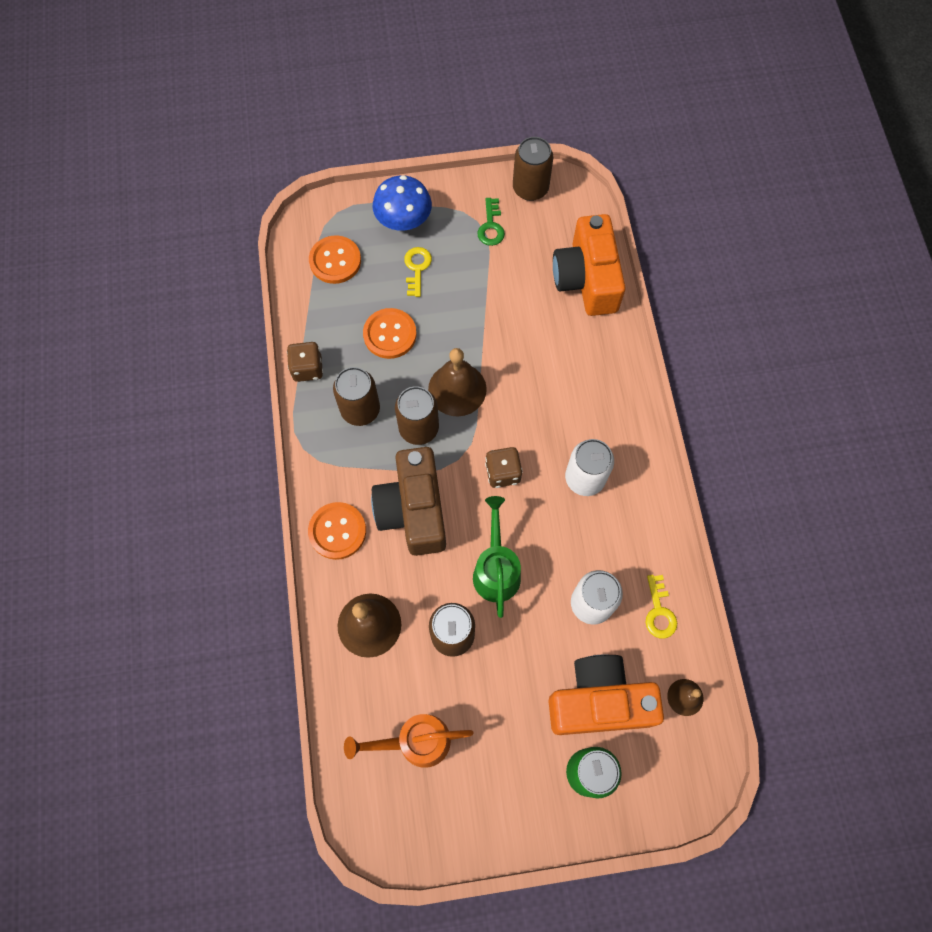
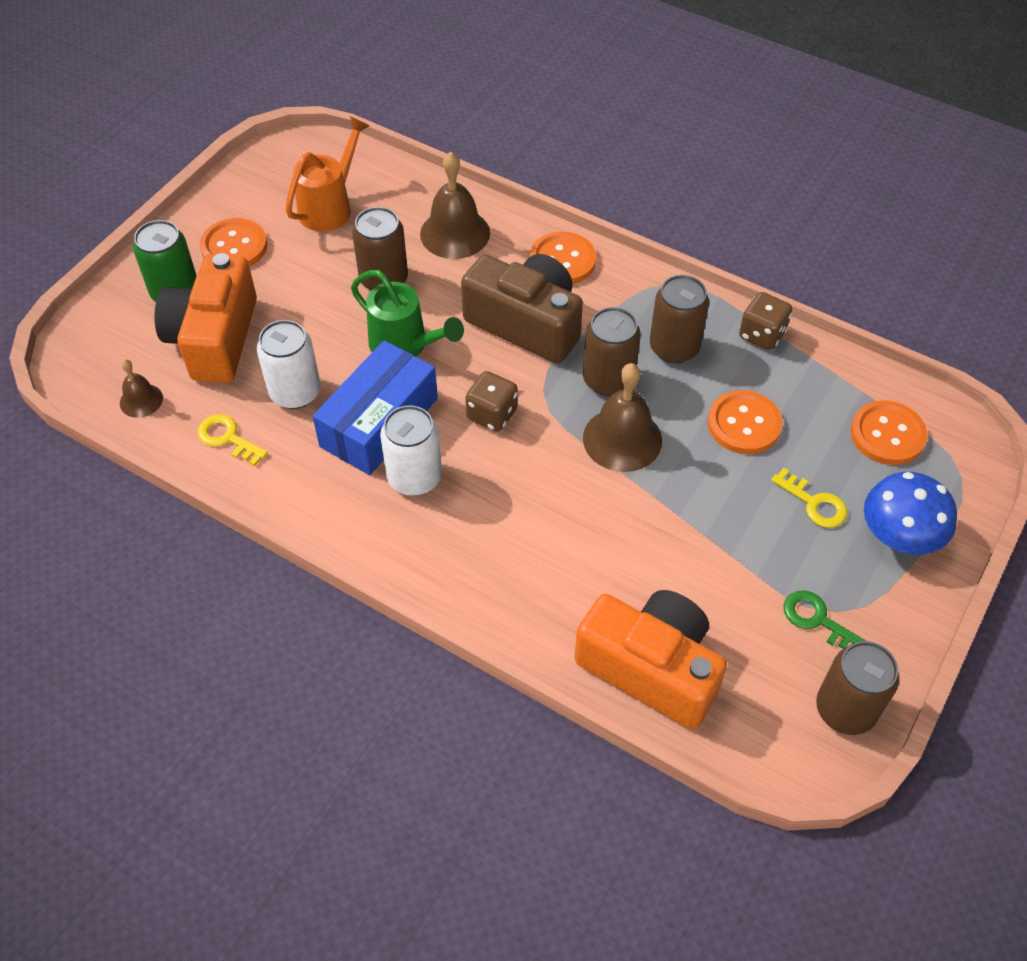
camera: 130 degrees right, 15 degrees down
orange camera [548,654,664,735] -> orange camera turned 150 degrees clockwise [154,253,257,383]
none -> orange button [200,218,267,267]
none -> blue box [312,340,438,475]

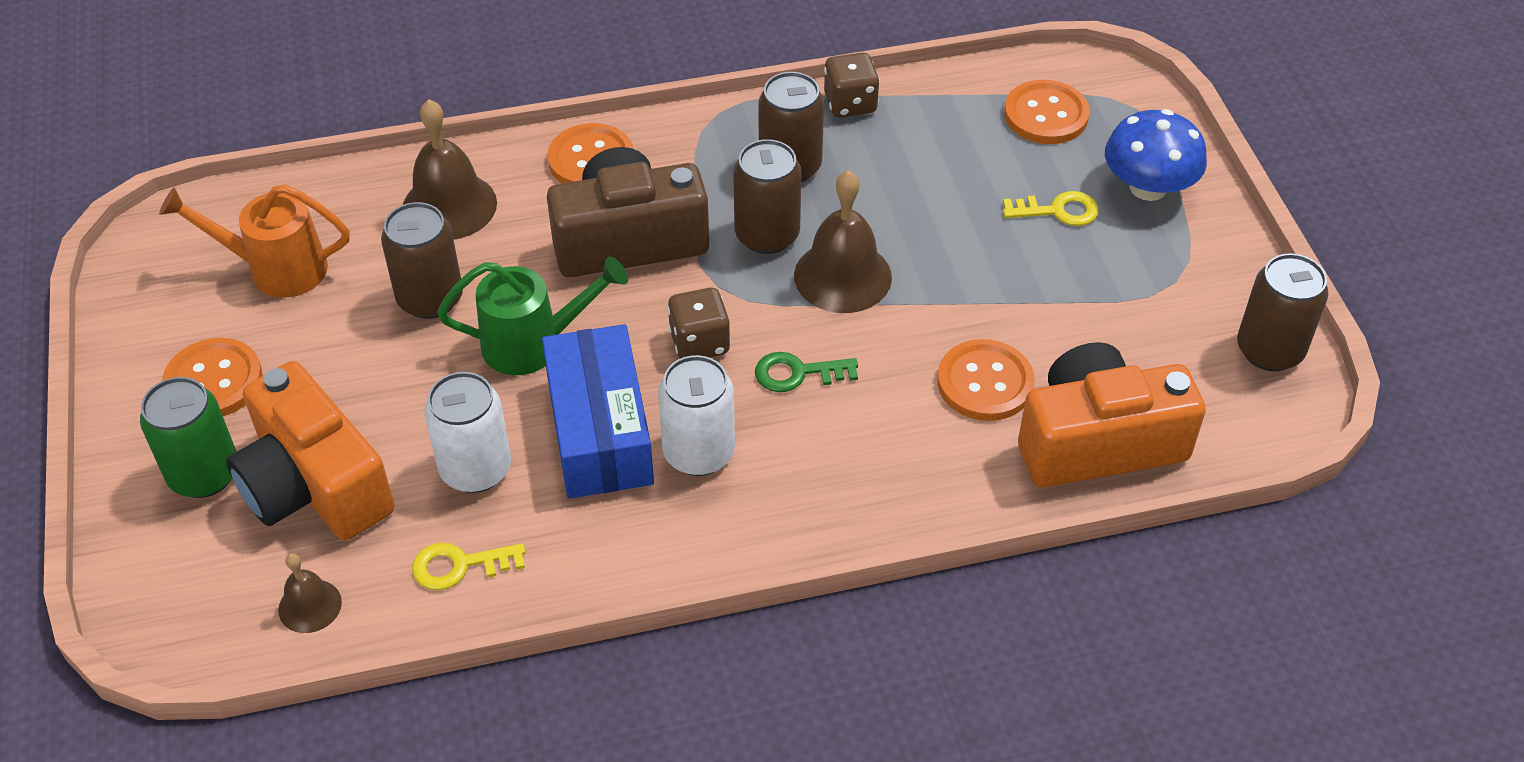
camera: 45 degrees left, 5 degrees down
orange watering can [285,116,370,231] -> orange watering can turned 75 degrees counterclockwise [159,184,350,298]
orange button [708,390,783,454] -> orange button moved to [937,339,1034,421]
green key [784,590,866,649] -> green key moved to [755,352,858,392]

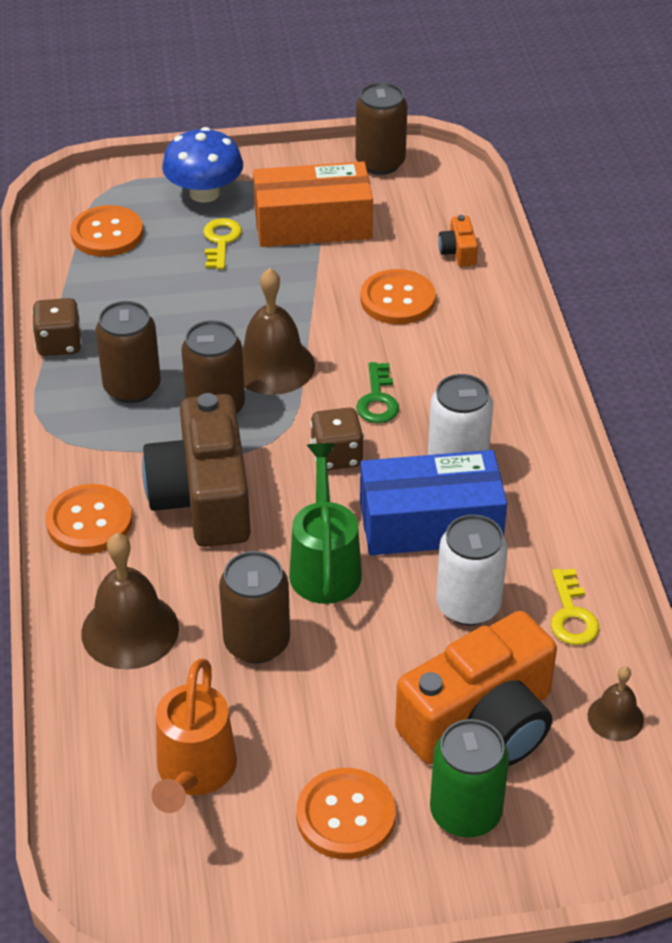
camera: 85 degrees left, 5 degrees down
orange camera [1018,342,1206,488] -> orange camera [438,215,478,267], size x0.41
none -> orange box [253,161,373,247]

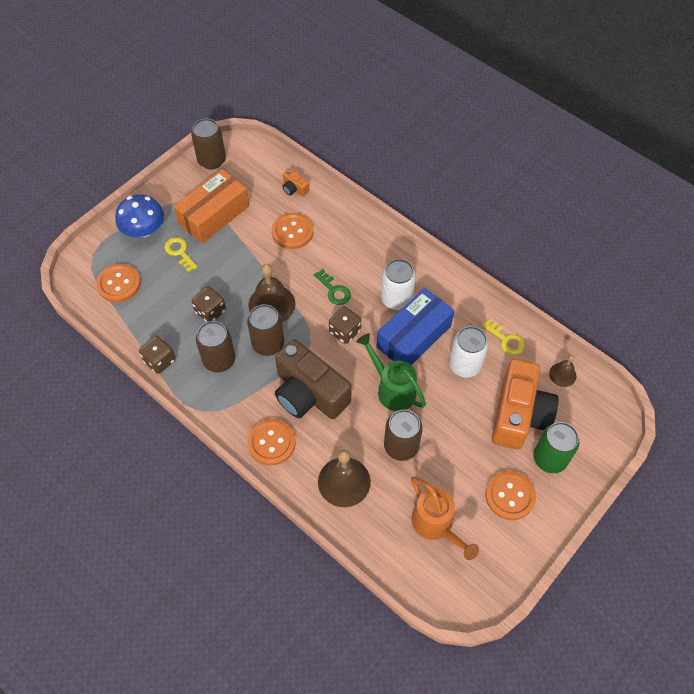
camera: 40 degrees left, 15 degrees up
none -> brown dice [192,286,226,322]

